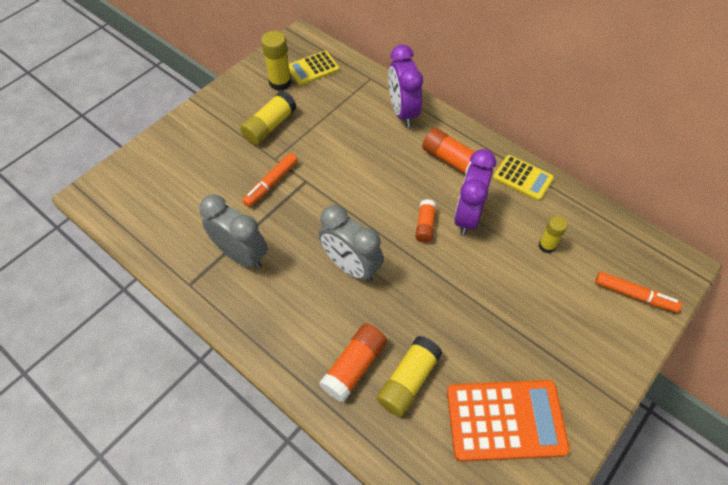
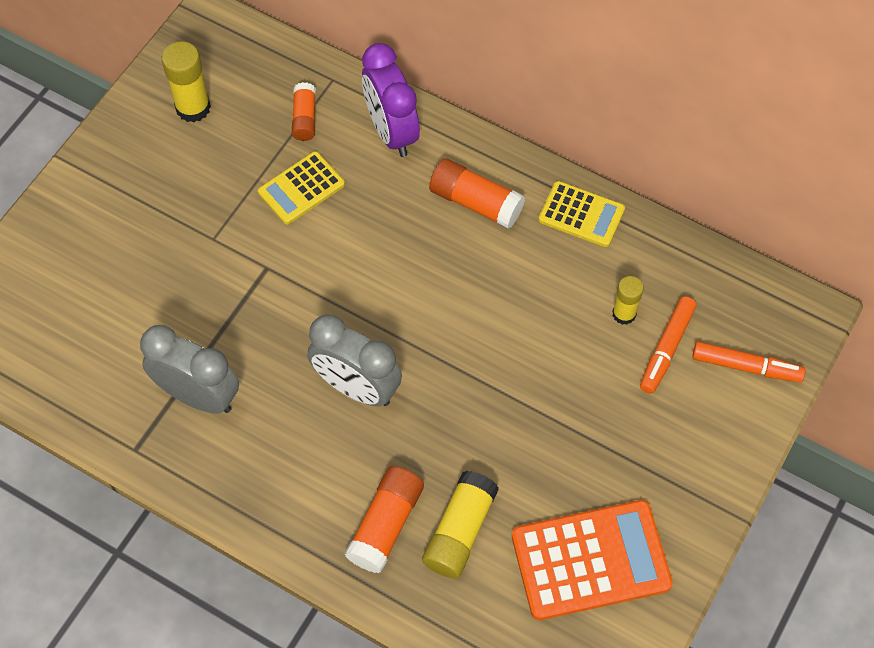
camera: 10 degrees left, 5 degrees up
yellow glue stick [240,91,297,145] -> none
orange marker [242,153,298,207] -> orange marker moved to [640,296,696,394]
yellow calculator [289,51,339,86] -> yellow calculator moved to [258,151,345,224]
orange glue stick [415,199,437,243] -> orange glue stick moved to [292,82,316,141]
purple clock [454,149,496,236] -> none

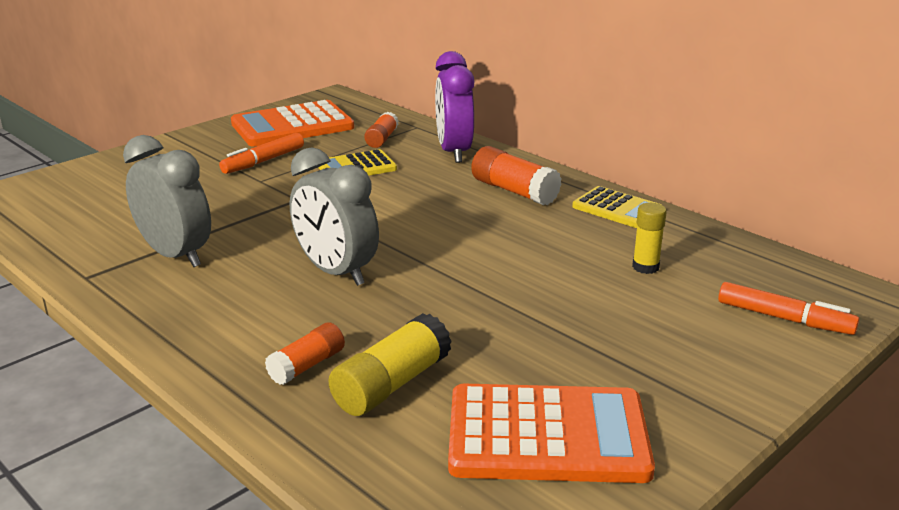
camera: 15 degrees right, 35 degrees down
yellow glue stick [162,41,211,123] -> orange calculator [231,100,354,146]
orange glue stick [345,466,424,573] -> orange glue stick [265,322,345,385], size x0.64
orange marker [640,296,696,394] -> orange marker moved to [219,133,304,174]

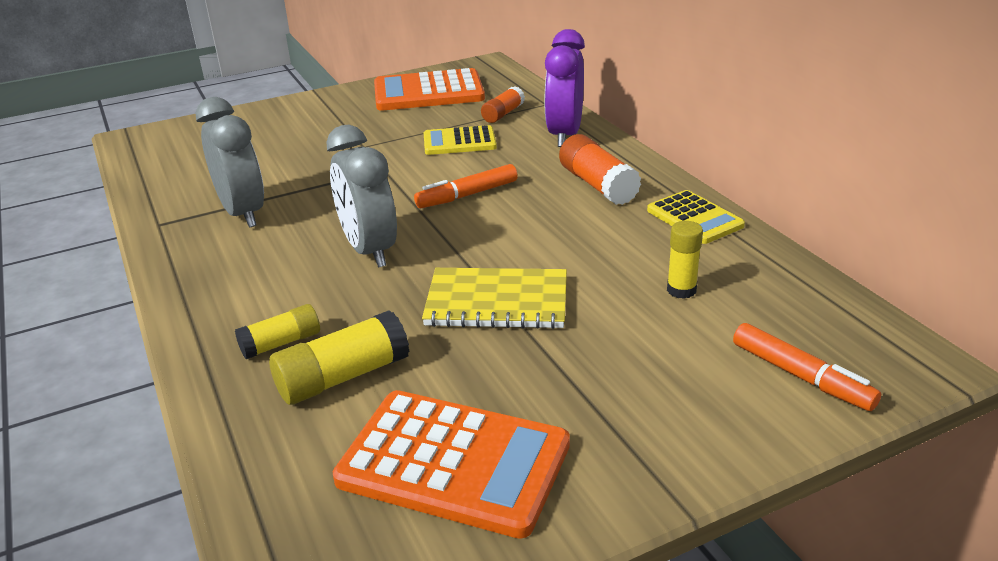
camera: 20 degrees right, 5 degrees up
orange marker [219,133,304,174] -> orange marker moved to [414,164,518,208]
orange glue stick [265,322,345,385] -> yellow glue stick [235,304,320,359]
none -> yellow notebook [422,268,567,329]

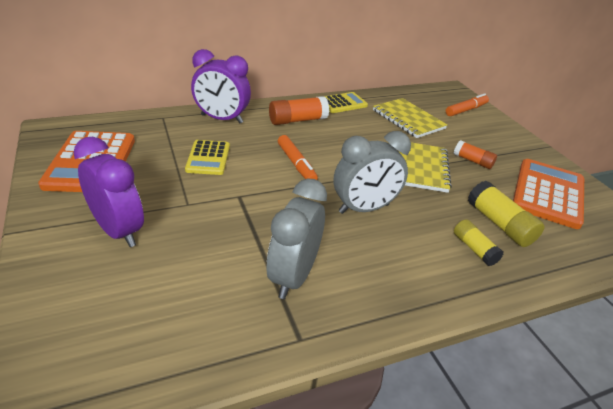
camera: 90 degrees left, 5 degrees up
grey clock [195,97,264,227] -> grey clock turned 45 degrees counterclockwise [267,178,327,299]
orange glue stick [481,86,525,123] -> orange glue stick moved to [454,140,497,169]
yellow glue stick [667,221,703,299] -> yellow notebook [373,98,447,138]
none -> purple clock [73,137,144,247]

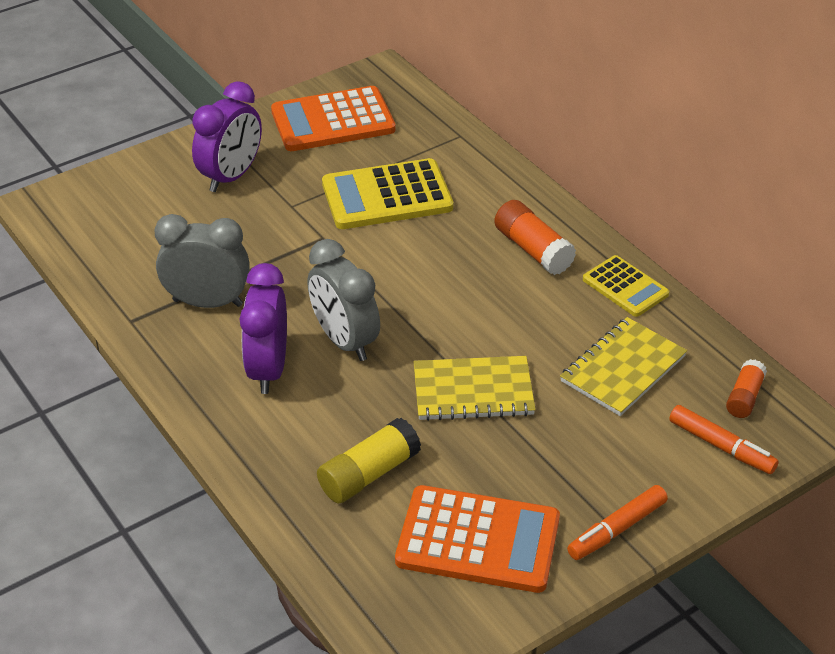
camera: 80 degrees right, 5 degrees up
yellow calculator [185,140,230,175] -> yellow calculator [322,158,453,229], size x1.69
purple clock [191,49,251,123] -> purple clock moved to [240,263,287,394]
orange marker [278,135,318,180] -> orange marker moved to [567,485,668,560]
orange glue stick [454,140,497,169] -> orange glue stick moved to [726,359,767,418]
yellow glue stick [454,219,503,266] -> none

